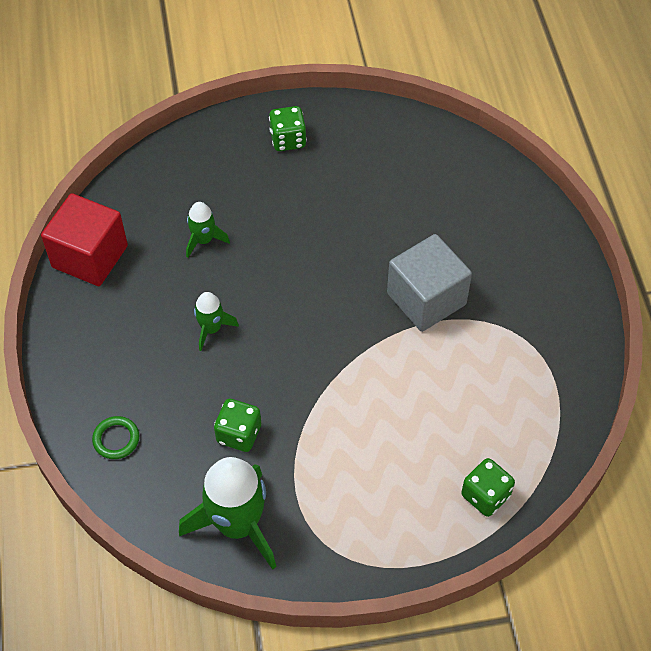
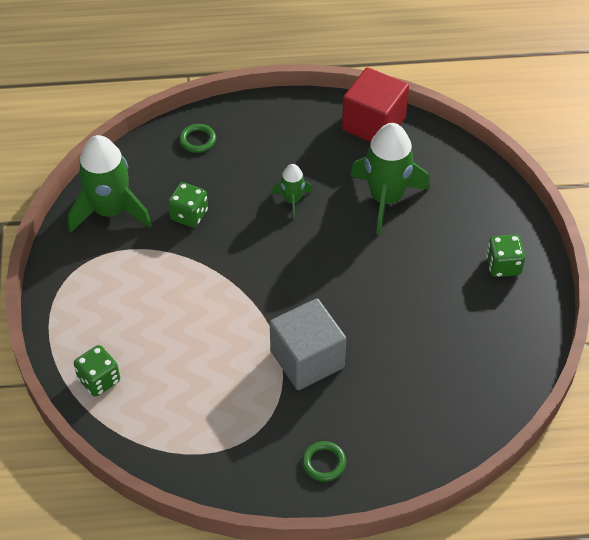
camera: 95 degrees right, 5 degrees down
green rocket [186,202,230,258] -> green rocket [350,123,430,235], size x1.98
none -> green ring [302,441,347,482]

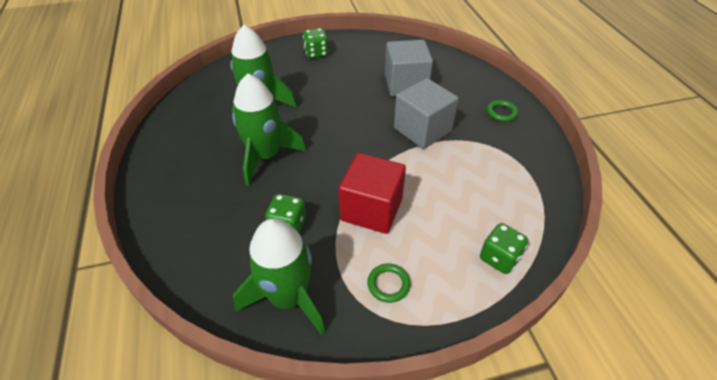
camera: 100 degrees left, 5 degrees down
green ring [179,124,216,153] -> green ring moved to [367,263,411,303]
green rocket [272,164,313,219] -> green rocket [232,73,306,186], size x1.98
red cube [342,67,409,142] -> red cube moved to [339,153,406,234]
none -> grey cube [385,40,433,96]

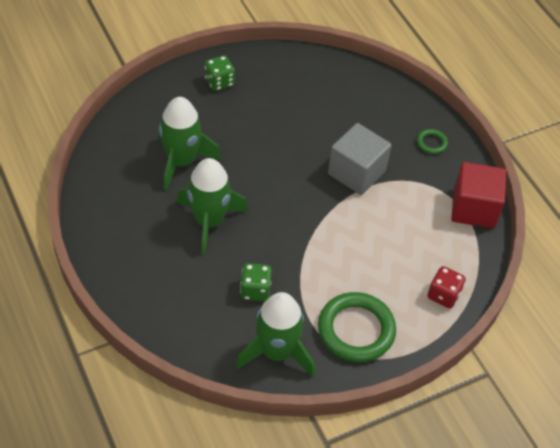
camera: 15 degrees left, 5 degrees up
red cube [339,153,406,234] -> red cube moved to [451,162,506,228]
green ring [367,263,411,303] -> green ring [318,292,396,362], size x2.16
grey cube [385,40,433,96] -> none
green dice [480,223,528,274] -> red dice [427,266,466,308]

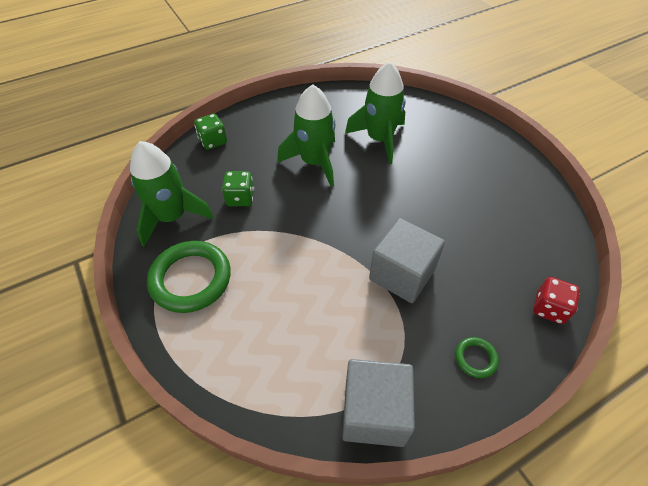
camera: 90 degrees right, 0 degrees up
green dice [205,55,235,91] -> green dice moved to [194,114,227,150]
red dice [427,266,466,308] -> red dice moved to [533,277,580,324]
red cube [451,162,506,228] -> grey cube [342,359,415,447]

